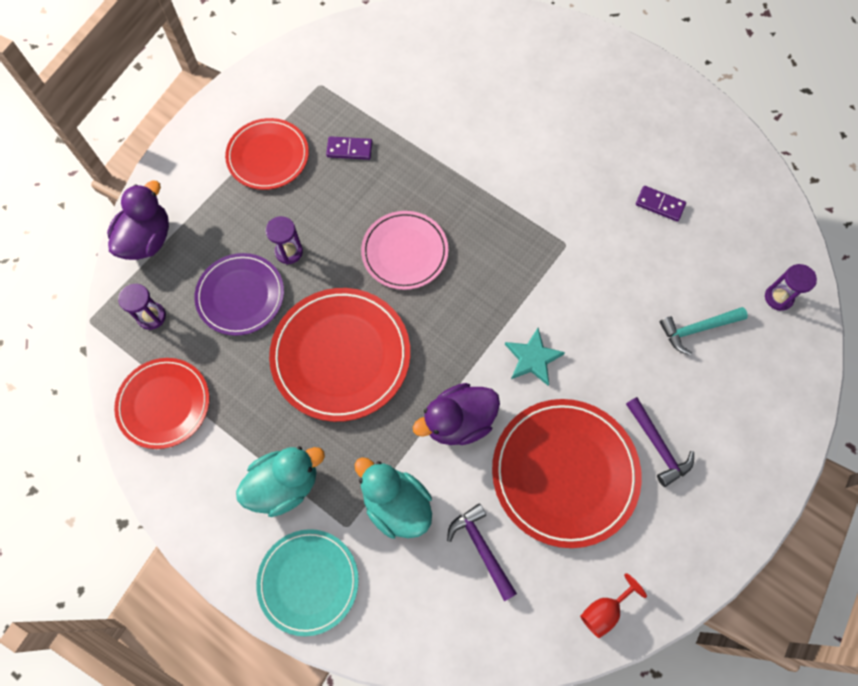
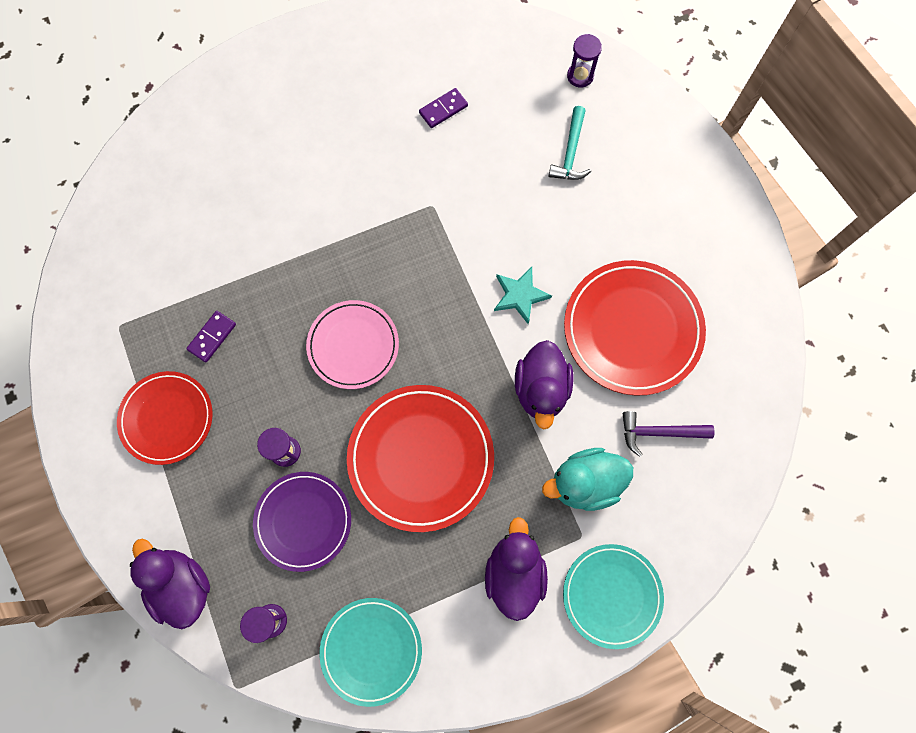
camera: 60 degrees left, 5 degrees up
red plate [114,358,209,449] -> turquoise plate [319,598,422,707]
turquoise duck [236,446,325,517] -> purple duck [485,517,548,621]
red goblet [580,573,647,638] -> none
purple hammer [626,397,694,487] -> none

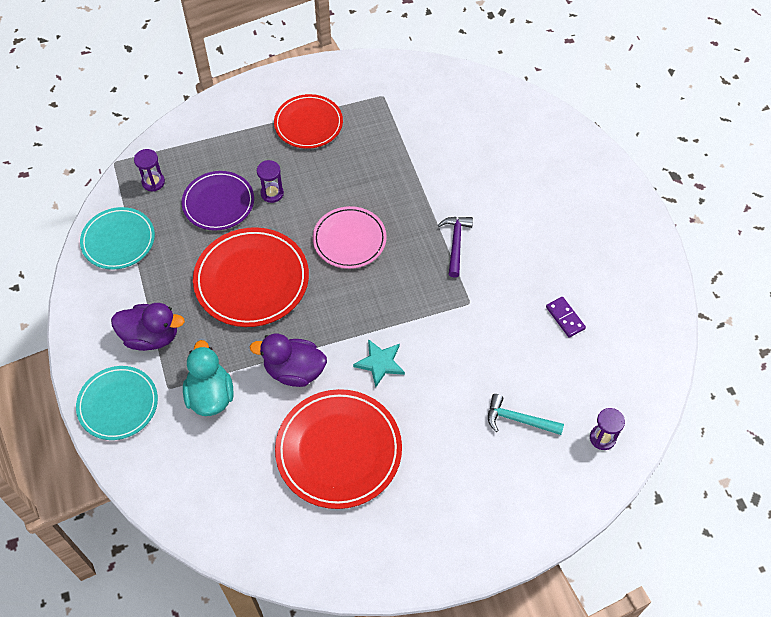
camera: 95 degrees right, 15 degrees down
purple duck [130,539,210,629] -> none
purple domino [186,311,236,363] -> none
purple hammer [622,411,715,457] -> purple hammer moved to [438,217,473,278]

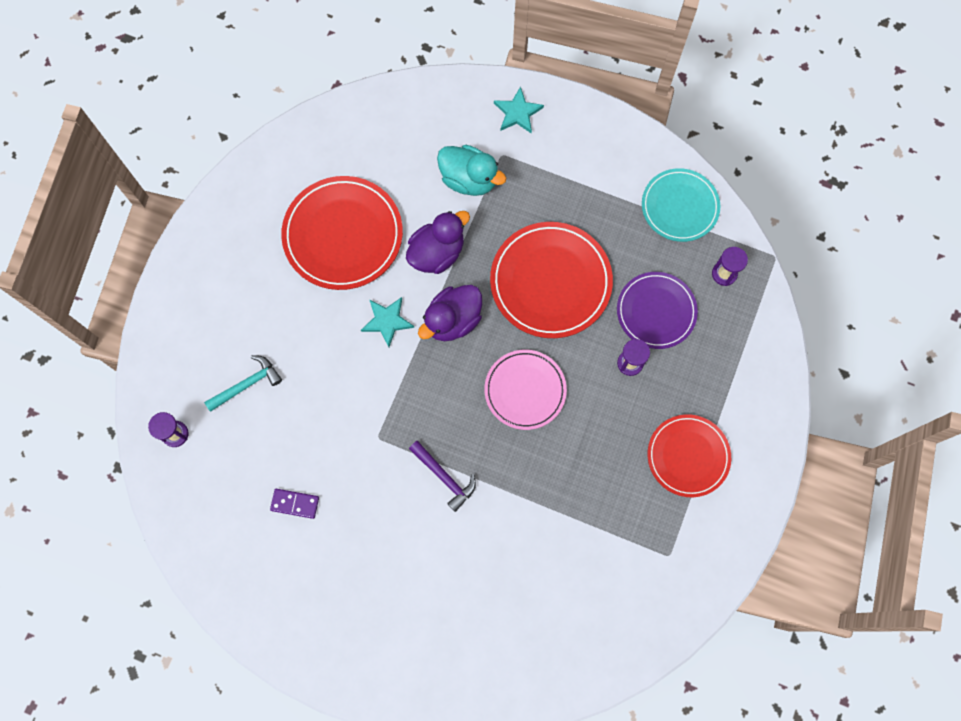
camera: 130 degrees right, 15 degrees up
turquoise plate [76,366,158,440] -> turquoise star [494,86,544,134]
purple duck [111,303,185,351] -> purple duck moved to [418,285,482,341]

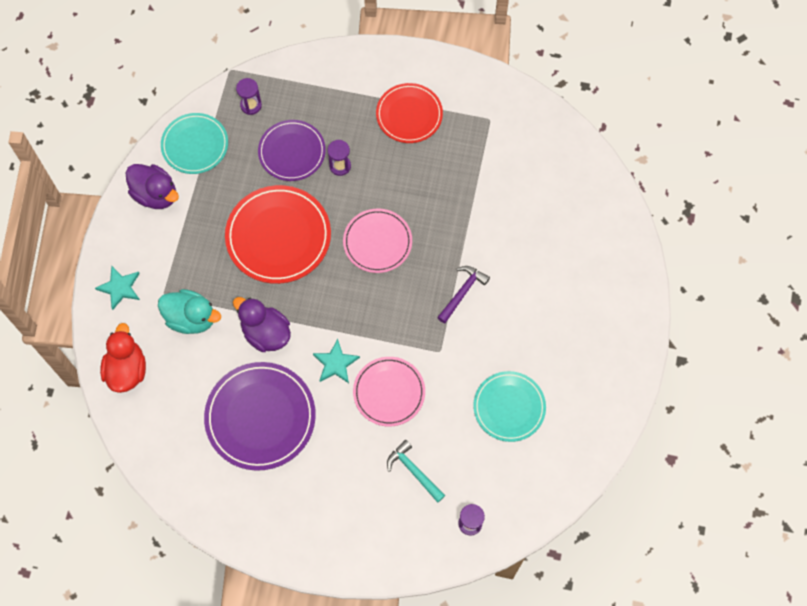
camera: 100 degrees left, 5 degrees down
purple domino [270,489,319,519] -> turquoise plate [473,371,546,442]
red plate [281,176,403,290] -> purple plate [204,362,316,471]
purple duck [418,285,482,341] -> purple duck moved to [125,164,179,209]
turquoise duck [437,145,506,196] -> turquoise duck turned 90 degrees clockwise [158,289,221,334]
none -> red duck [100,323,146,393]
none -> pink plate [353,357,425,427]

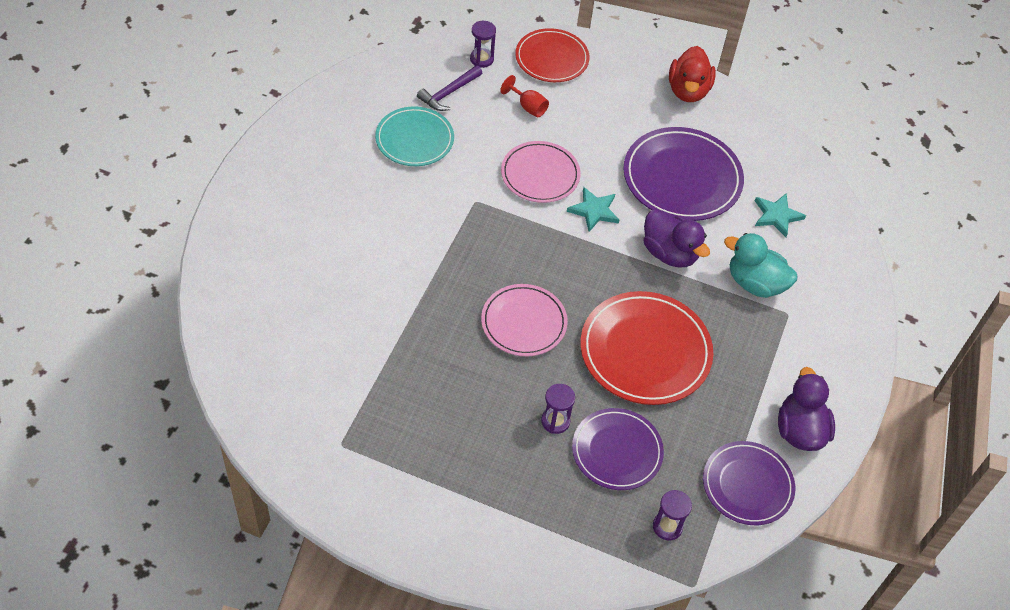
camera: 175 degrees left, 15 degrees down
turquoise star [95,266,140,310] -> turquoise star moved to [755,194,806,237]
red duck [100,323,146,393] -> red duck moved to [669,46,716,102]
purple duck [125,164,179,209] -> purple duck turned 45 degrees clockwise [778,367,835,451]
turquoise plate [161,113,228,174] -> purple plate [703,441,795,525]
red plate [376,83,443,143] -> red plate moved to [515,28,589,82]
turquoise hammer [387,440,445,503] -> red goblet [500,75,549,118]
purple hammer [437,266,490,323] -> purple hammer moved to [417,65,482,111]

